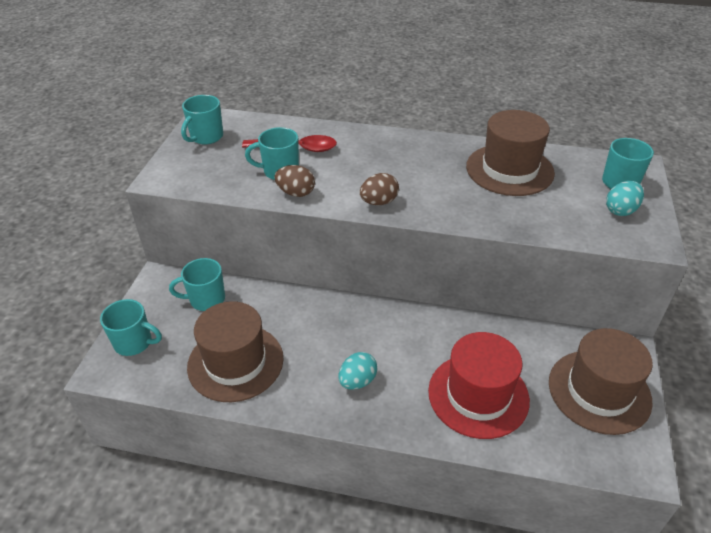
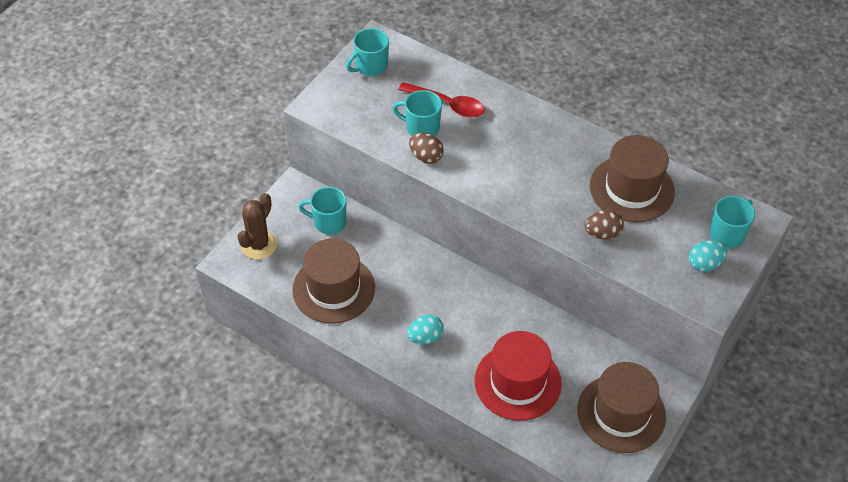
camera: 20 degrees right, 10 degrees up
turquoise mug [100,299,162,356] -> brown cactus [237,193,277,259]
brown egg [360,173,399,205] -> brown egg moved to [585,210,624,240]

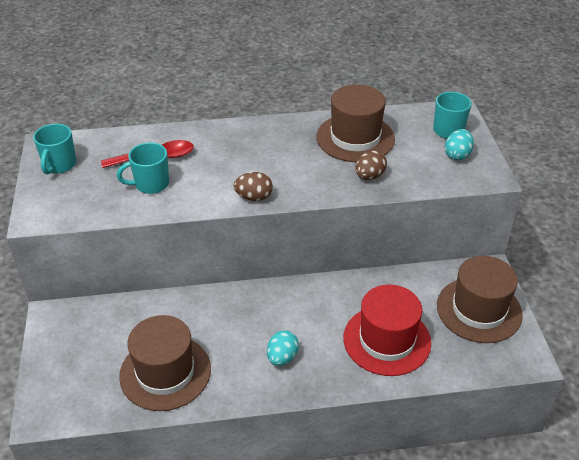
camera: 40 degrees left, 10 degrees down
brown cactus [237,193,277,259] -> none
turquoise mug [299,187,346,234] -> none
brown egg [409,132,444,164] -> brown egg moved to [233,172,273,201]

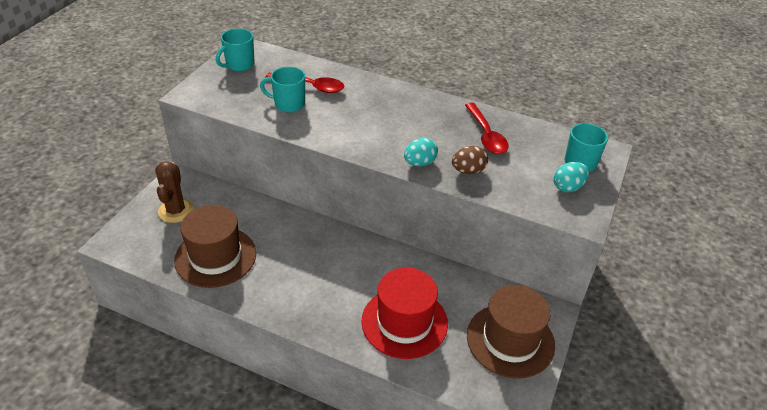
camera: 30 degrees right, 0 degrees up
brown egg [233,172,273,201] -> none
turquoise egg [267,330,299,366] -> turquoise egg moved to [404,138,438,167]
brown hat [316,85,395,162] -> red spoon [465,102,509,154]
none -> brown cactus [155,161,194,223]

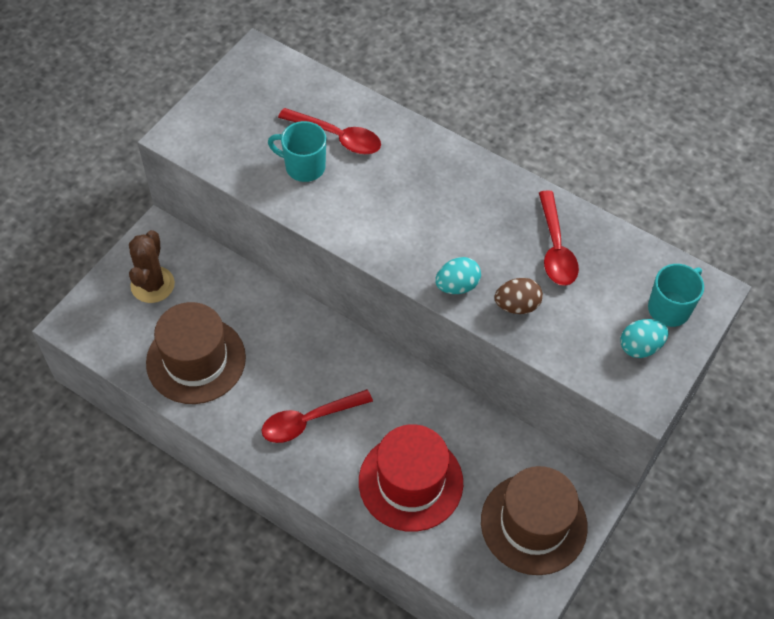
camera: 10 degrees right, 15 degrees up
turquoise mug [216,29,255,71] -> none
none -> red spoon [261,389,373,443]

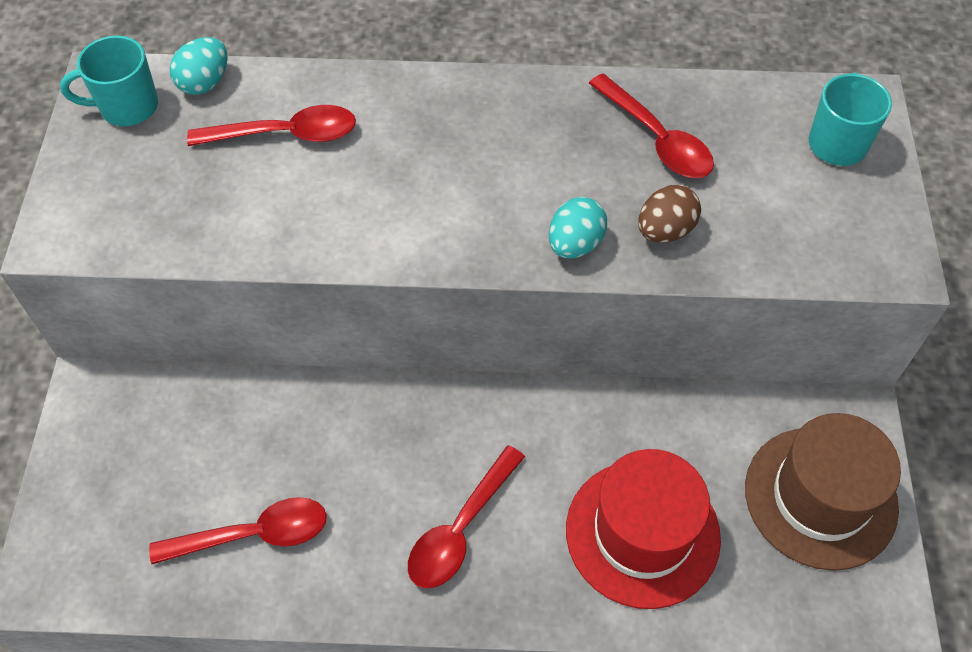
camera: 30 degrees left, 0 degrees up
brown cactus [129,230,175,303] -> none
brown hat [146,302,246,404] -> red spoon [149,497,327,564]
turquoise mug [268,121,326,182] -> turquoise mug moved to [60,36,158,126]
turquoise egg [620,319,669,358] -> turquoise egg moved to [170,37,228,95]

